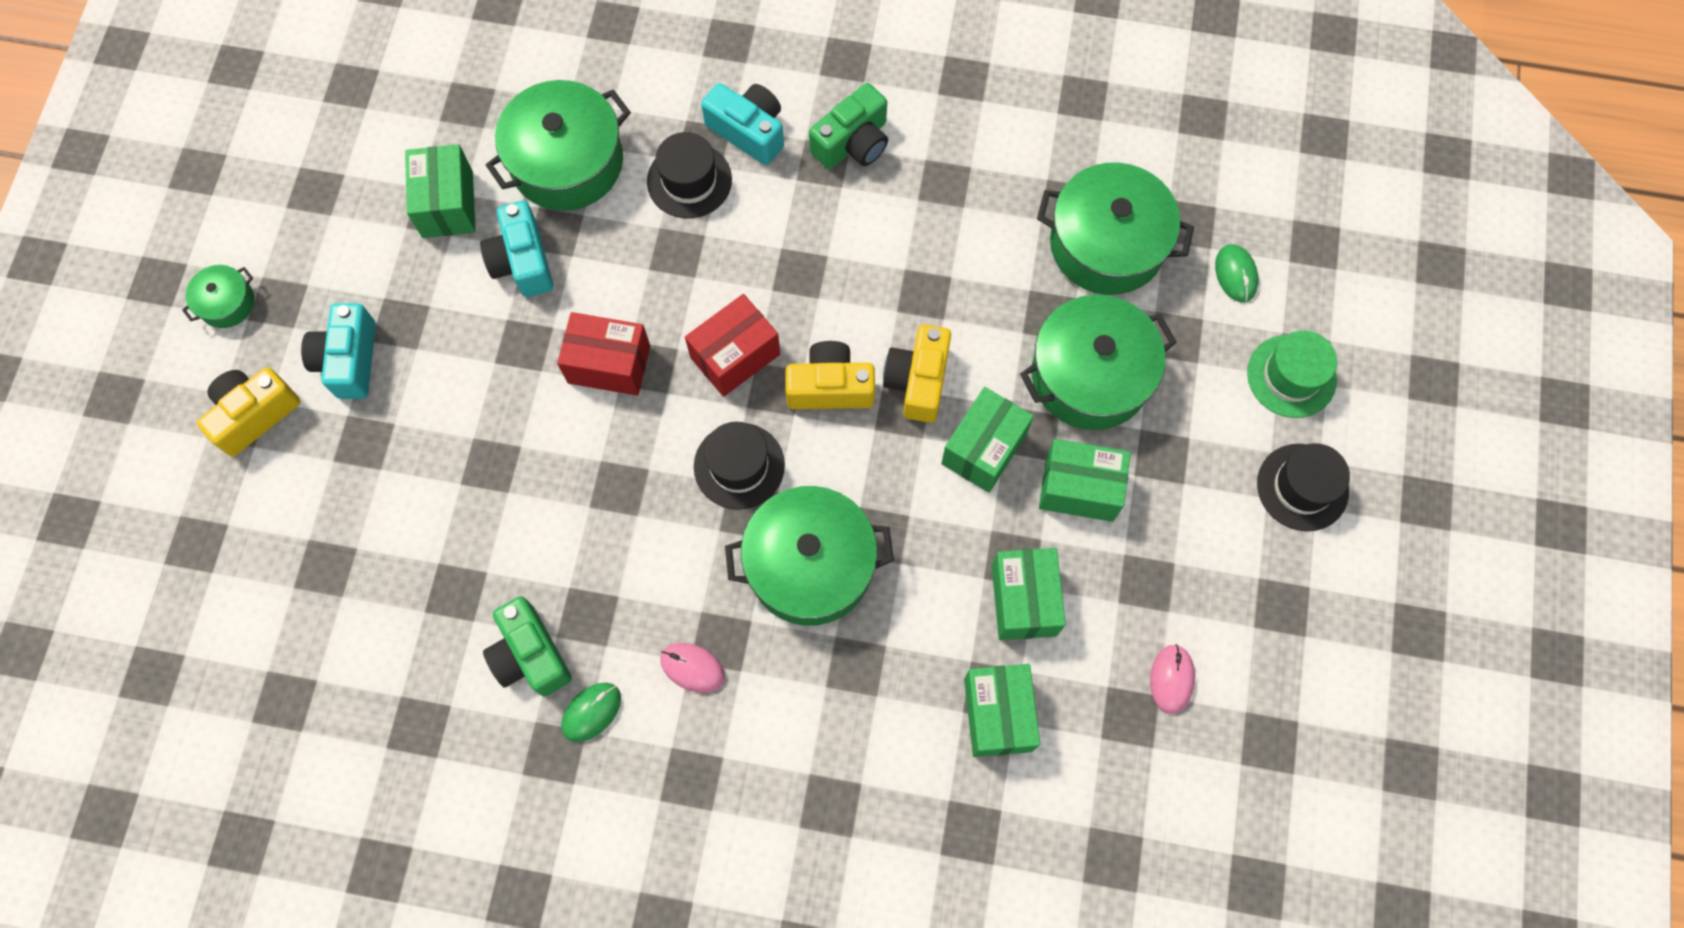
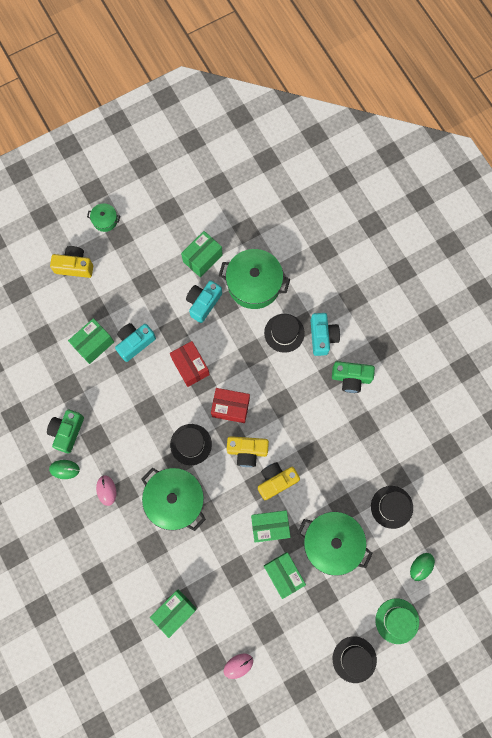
camera: 50 degrees right, 5 degrees up
turquoise camera [301,303,376,399] -> turquoise camera moved to [115,323,156,362]
yellow camera [785,341,875,409] -> yellow camera turned 135 degrees clockwise [227,436,269,467]
green box [992,548,1066,640] -> green box moved to [68,318,114,364]
green pot [1037,163,1194,295] -> black hat [371,486,413,529]

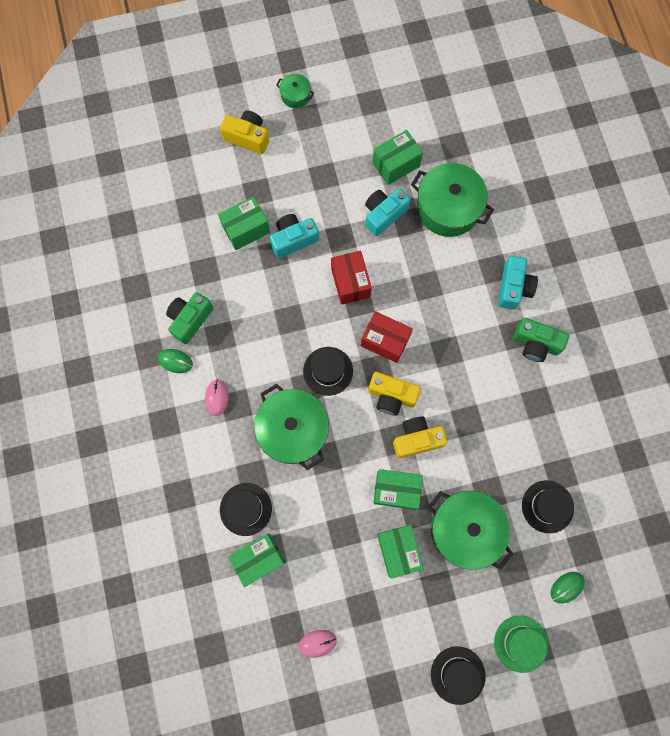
camera: 15 degrees right, 0 degrees up
black hat [264,314,305,353] -> black hat moved to [220,483,272,536]

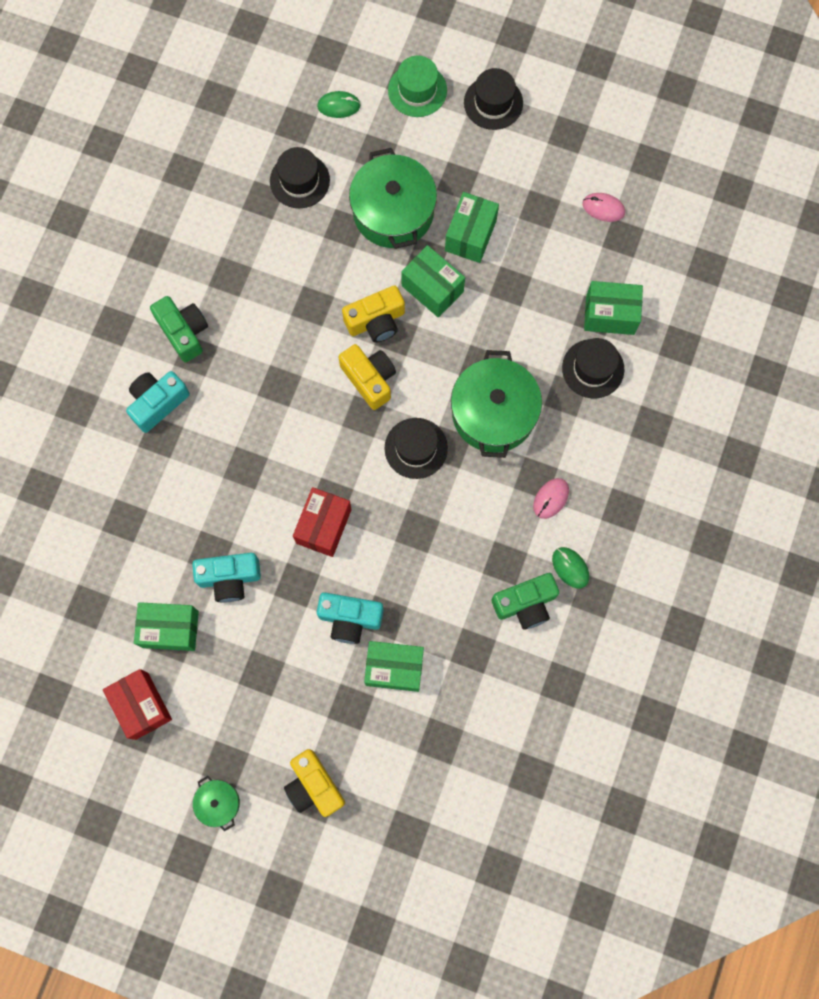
camera: 145 degrees left, 0 degrees up
red box [361,311,413,363] -> red box moved to [103,669,172,740]
yellow camera [393,416,448,458] -> yellow camera turned 45 degrees counterclockwise [342,285,405,343]
green pot [411,163,494,237] -> none

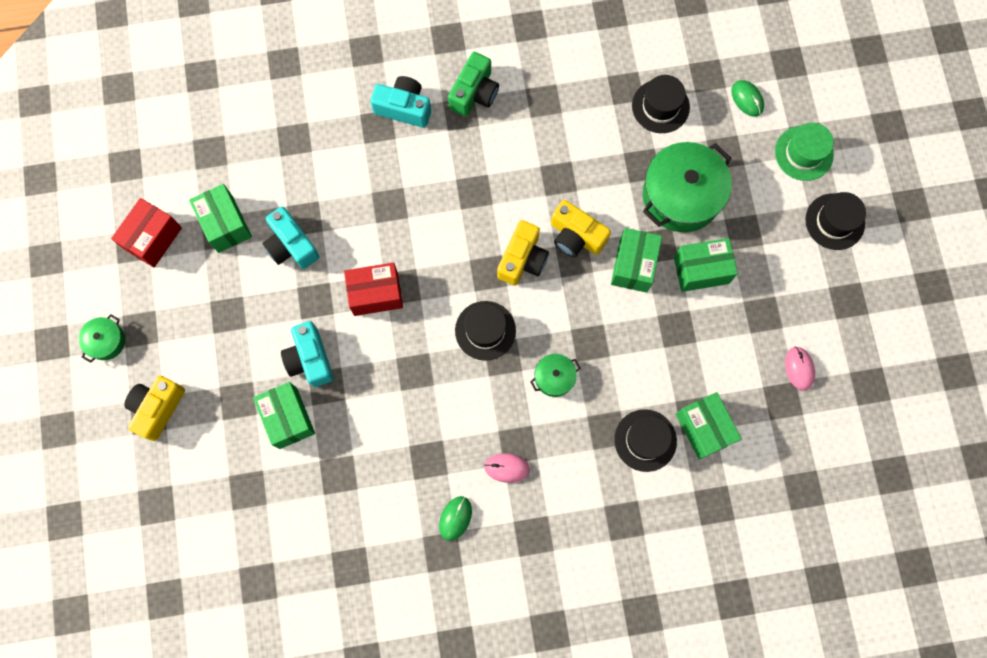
camera: 60 degrees right, 0 degrees up
green pot [451,350,542,458] -> green pot [530,354,581,397], size x0.48
green camera [492,573,559,630] -> none

